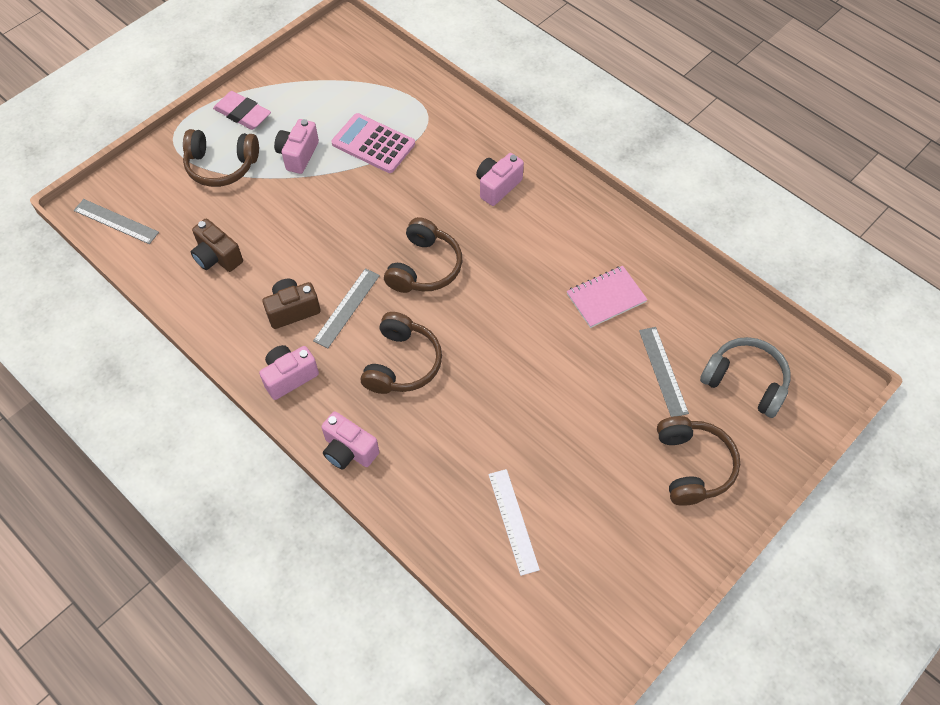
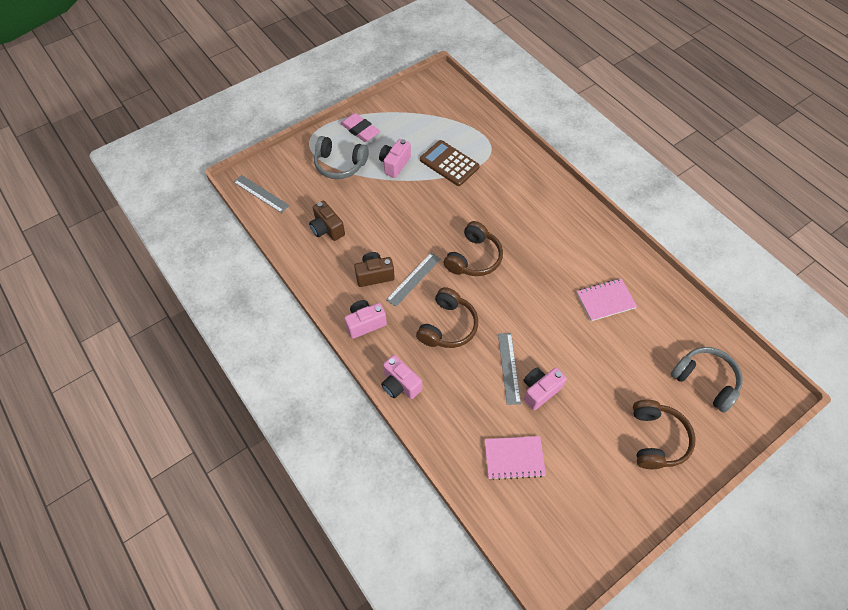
camera: 10 degrees right, 0 degrees up
brown headphones [183,129,259,187] -> grey headphones [314,136,368,179]
pink calculator [332,113,415,173] -> brown calculator [420,140,480,186]
pink camera [476,153,524,206] -> pink camera moved to [523,367,567,410]
white ruler [488,469,540,576] -> pink notebook [484,436,546,480]
grey ruler [639,327,689,417] -> grey ruler moved to [498,333,521,405]

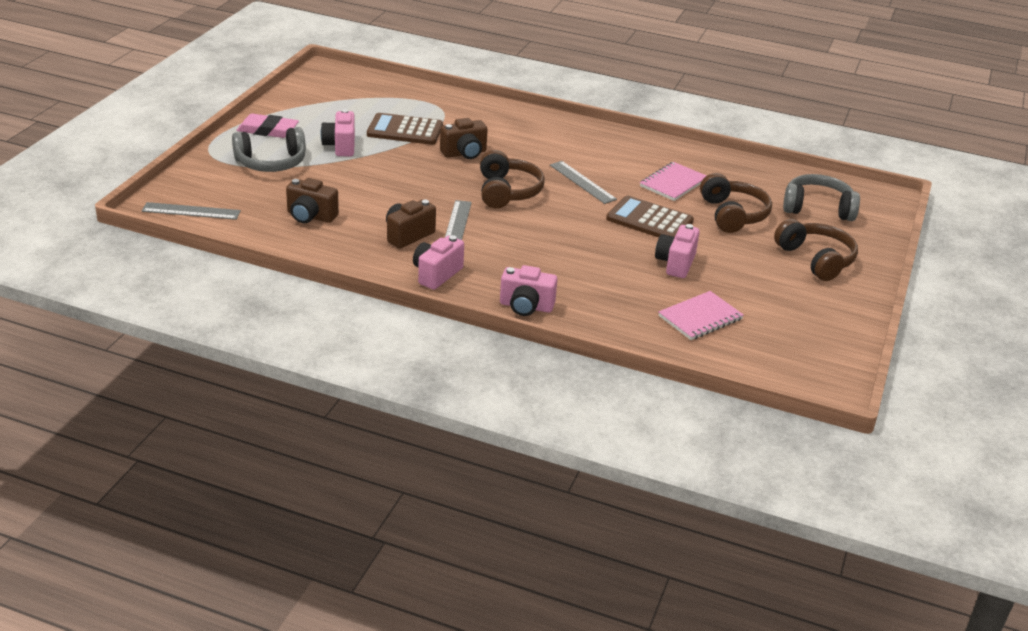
camera: 35 degrees left, 25 degrees down
brown headphones [416,287,478,348] -> brown headphones moved to [700,173,772,233]
grey ruler [498,333,521,405] -> grey ruler moved to [550,161,617,204]
none -> brown camera [440,118,488,159]
none -> brown calculator [606,195,694,237]

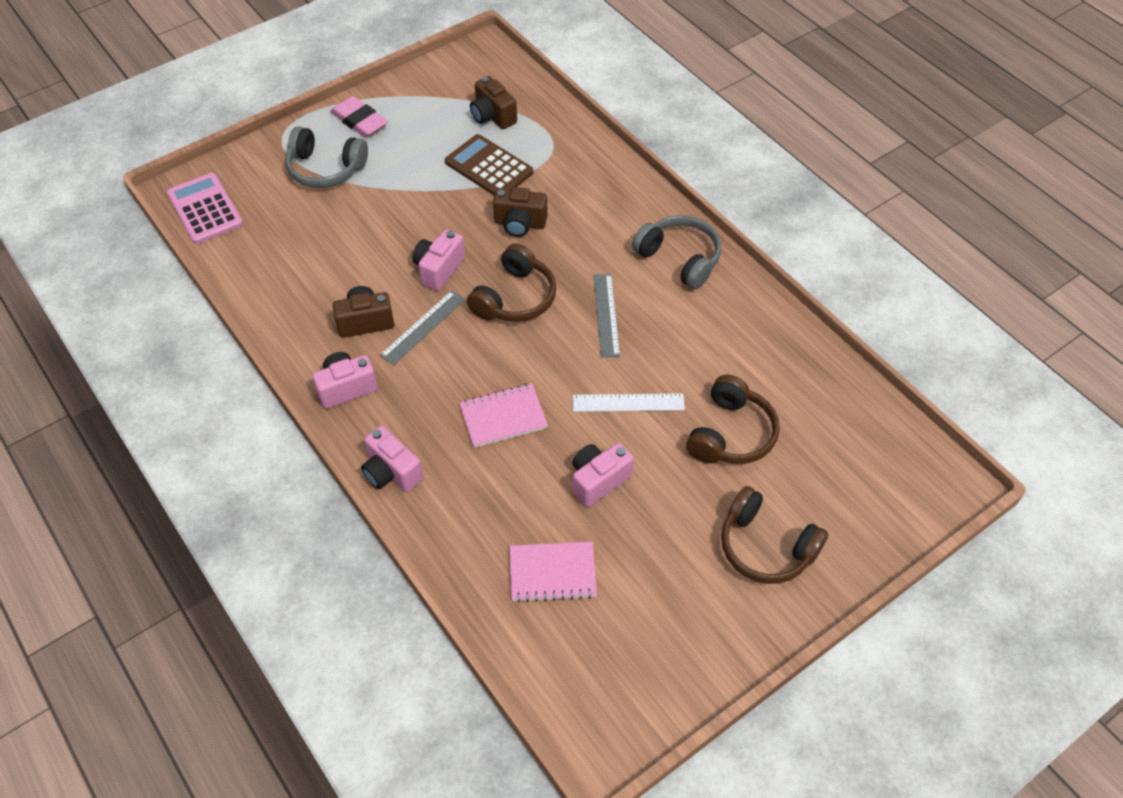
camera: 35 degrees right, 20 degrees up
grey ruler [142,202,241,220] -> pink calculator [167,173,243,244]
brown camera [286,178,339,223] -> brown camera moved to [470,76,517,129]
pink camera [321,109,355,156] -> pink camera moved to [412,229,465,291]
brown calculator [606,195,694,237] -> white ruler [573,393,685,412]
pink notebook [640,162,707,201] -> pink notebook moved to [459,384,548,448]
brown headphones [774,219,858,281] -> brown headphones turned 120 degrees clockwise [721,486,828,584]
grey headphones [783,174,860,221] -> grey headphones moved to [632,215,721,290]

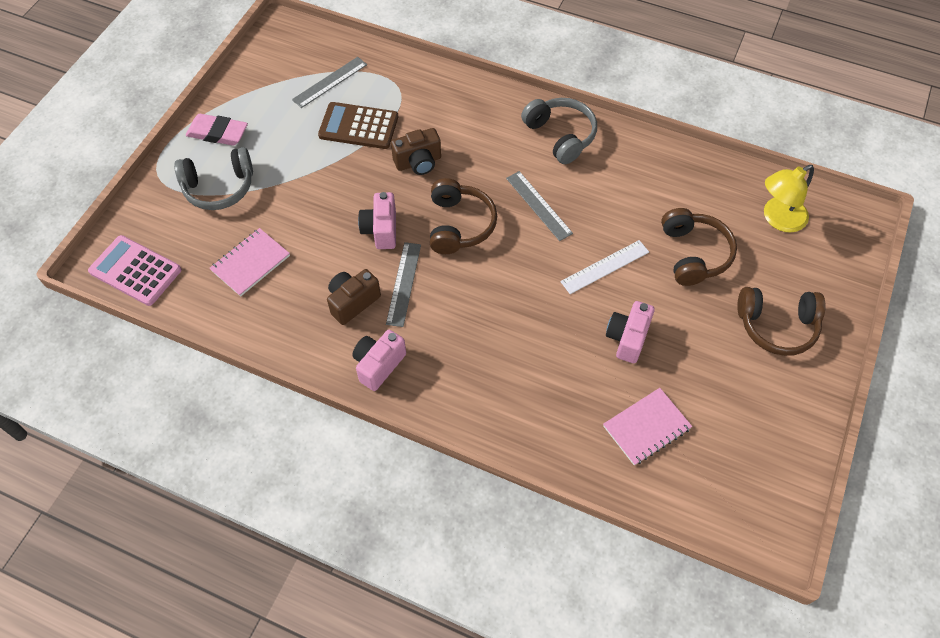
camera: 30 degrees left, 5 degrees up
pink camera [361,426,423,492] -> none
pink notebook [459,384,548,448] -> pink notebook moved to [209,228,290,297]
brown camera [470,76,517,129] -> grey ruler [292,57,367,108]
grey headphones [632,215,721,290] -> grey headphones turned 45 degrees clockwise [521,98,597,164]
none -> yellow lamp [764,165,814,232]

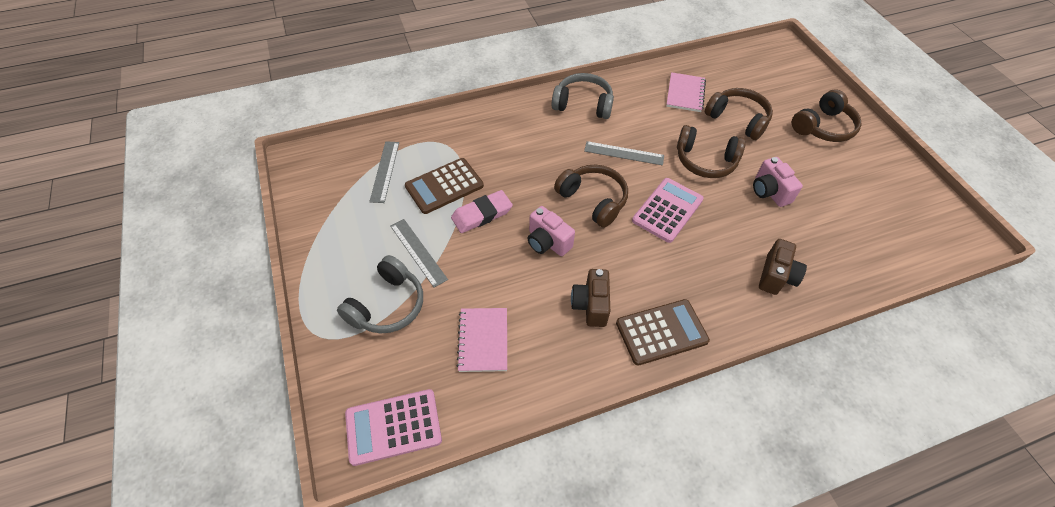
camera: 45 degrees left, 5 degrees down
pink eraser [186,114,248,146] -> pink eraser moved to [451,190,513,233]
pink camera [352,330,406,391] -> brown calculator [616,299,710,366]
grey ruler [386,242,421,327] -> grey ruler moved to [390,219,448,288]
brown camera [391,128,441,175] -> brown camera moved to [759,239,807,295]
white ruler [560,240,649,294] -> brown headphones [677,125,746,178]
pink notebook [603,388,692,466] -> pink notebook moved to [666,72,706,112]
yellow lamp [764,165,814,232] -> none
none -> pink calculator [632,178,704,243]

